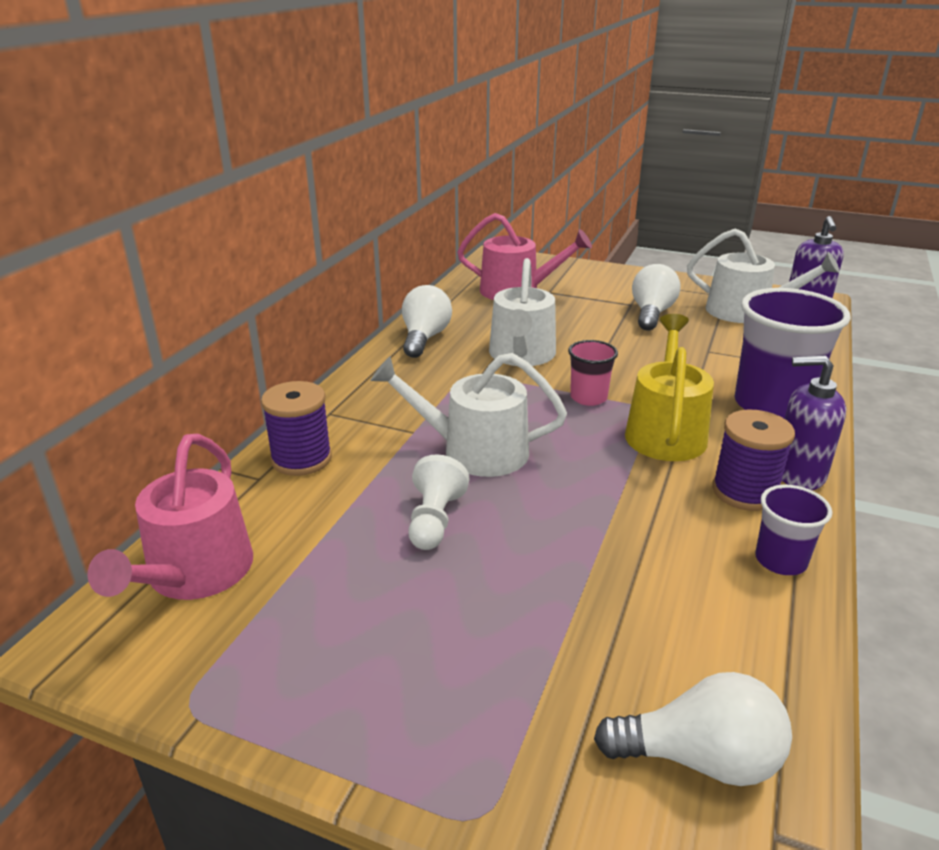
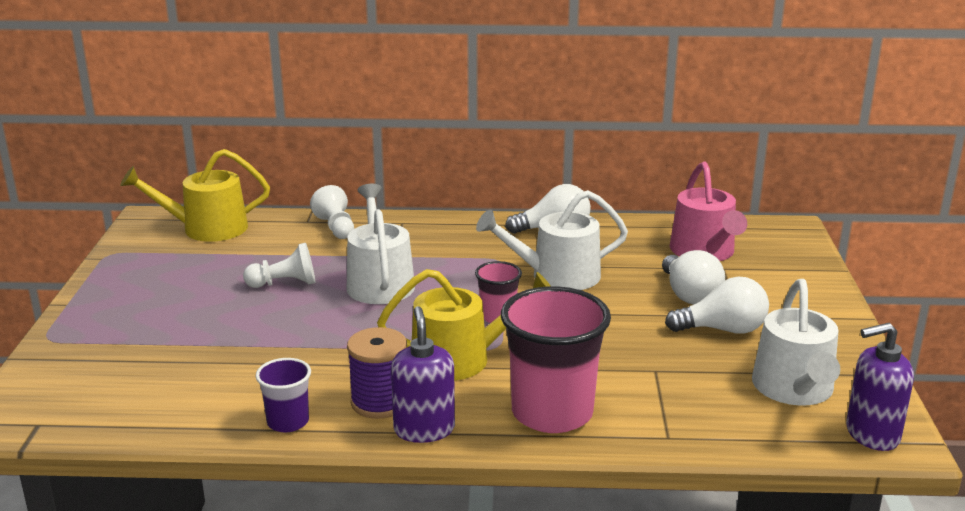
camera: 70 degrees right, 5 degrees down
pink watering can [88,434,253,600] -> yellow watering can [120,149,270,242]
purple spool [261,381,332,476] -> white pawn [310,185,354,239]
white light bulb [594,672,792,786] -> white light bulb moved to [662,250,725,305]
purple cup [734,288,851,419] -> pink cup [501,286,611,433]

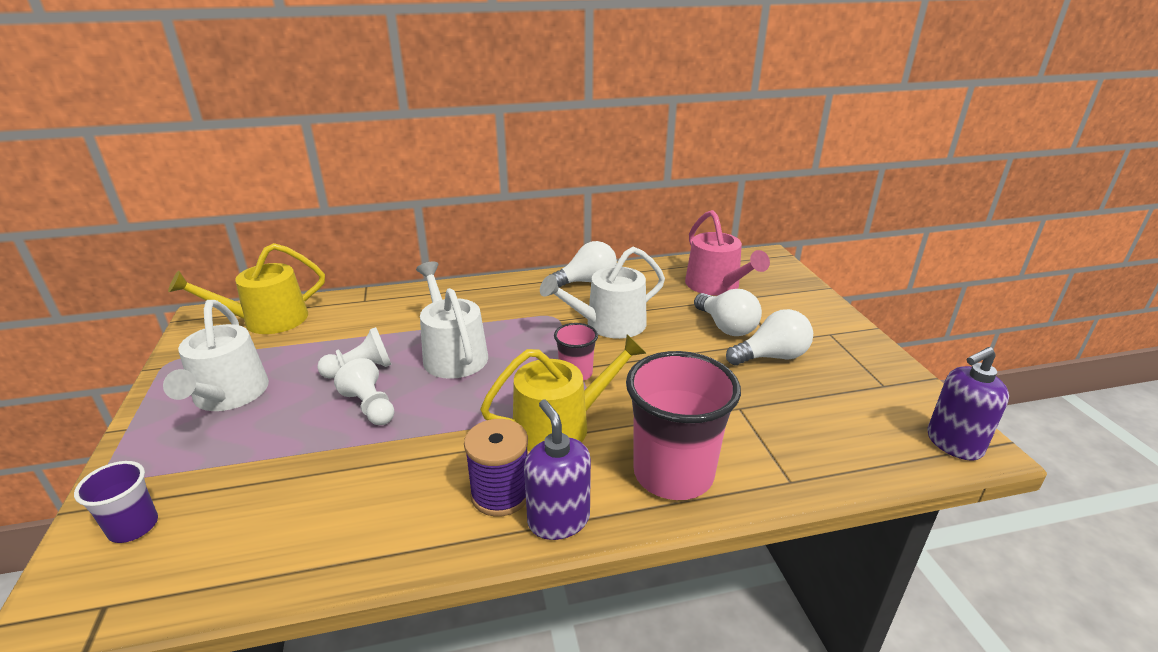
camera: 15 degrees left, 5 degrees up
purple cup [256,358,311,432] -> purple cup moved to [74,461,158,543]
white pawn [310,185,354,239] -> white pawn moved to [334,358,394,425]
white watering can [752,279,840,405] -> white watering can moved to [163,300,269,411]

